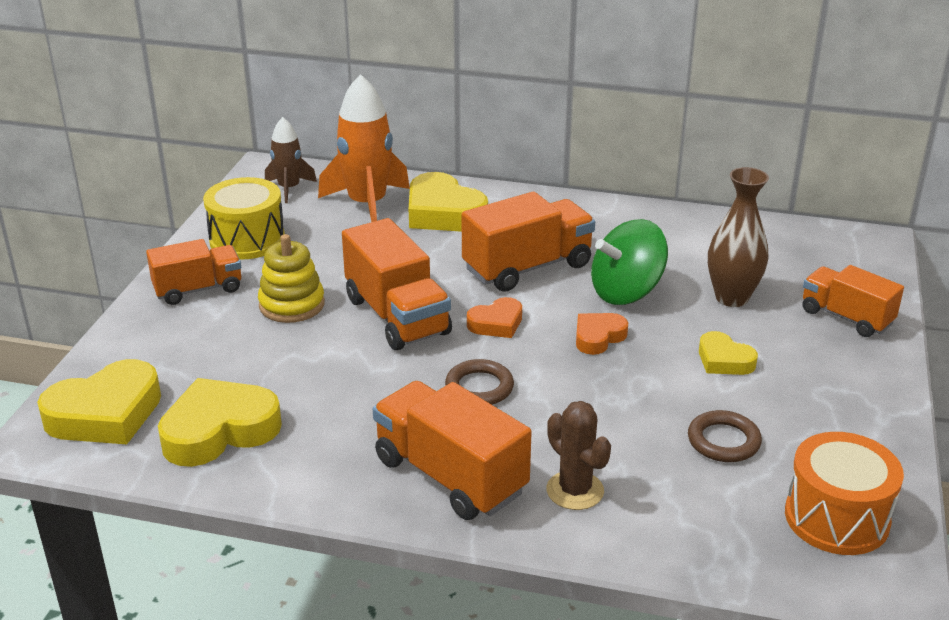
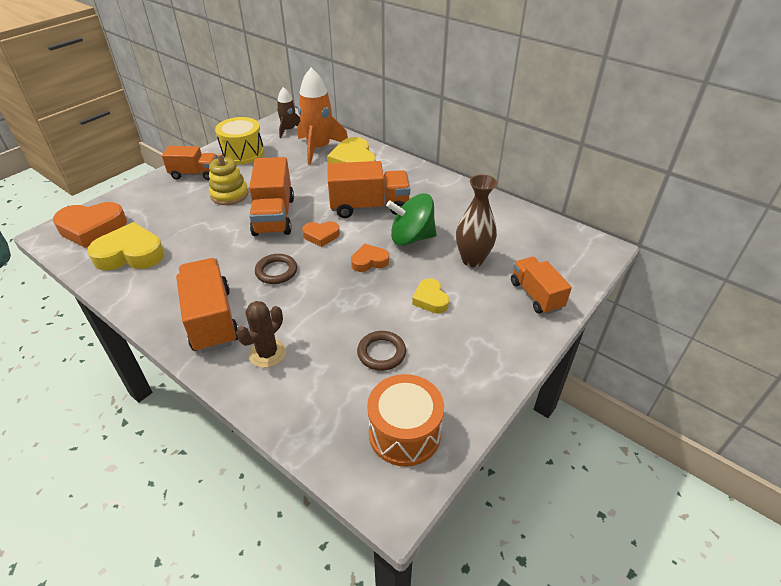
camera: 25 degrees right, 10 degrees up
yellow heart [37,359,161,444] -> orange heart [53,202,127,248]
brown cactus [546,401,611,510] -> brown cactus turned 45 degrees clockwise [236,301,286,368]

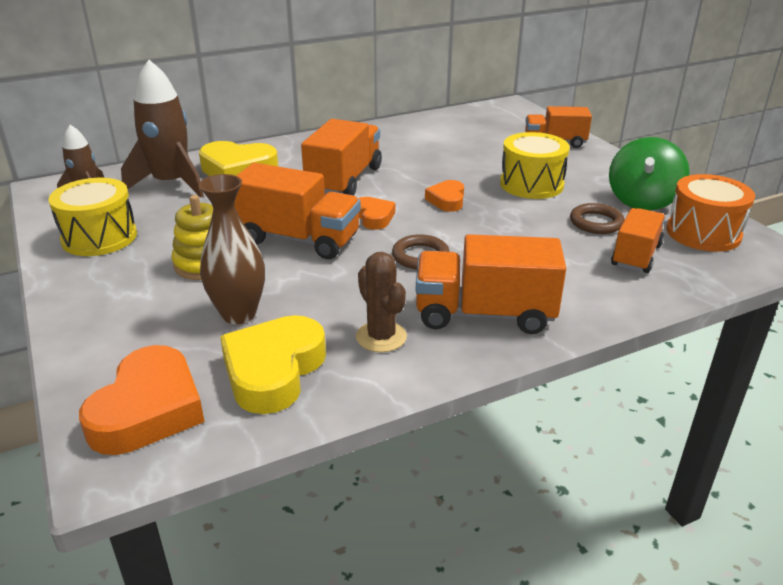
camera: 65 degrees left, 10 degrees down
orange truck [162,146,218,180] -> orange truck moved to [611,208,666,273]
brown cactus [236,301,286,368] -> brown cactus moved to [356,252,407,352]
orange rocket [298,68,348,165] -> brown rocket [121,60,204,197]
orange heart [302,221,340,247] -> orange heart turned 45 degrees counterclockwise [357,197,395,230]
green spinning top [386,193,437,246] -> green spinning top moved to [609,137,690,210]
yellow heart [412,278,449,313] -> yellow drum [500,132,570,199]
brown vase [456,175,497,267] -> brown vase moved to [199,174,265,324]

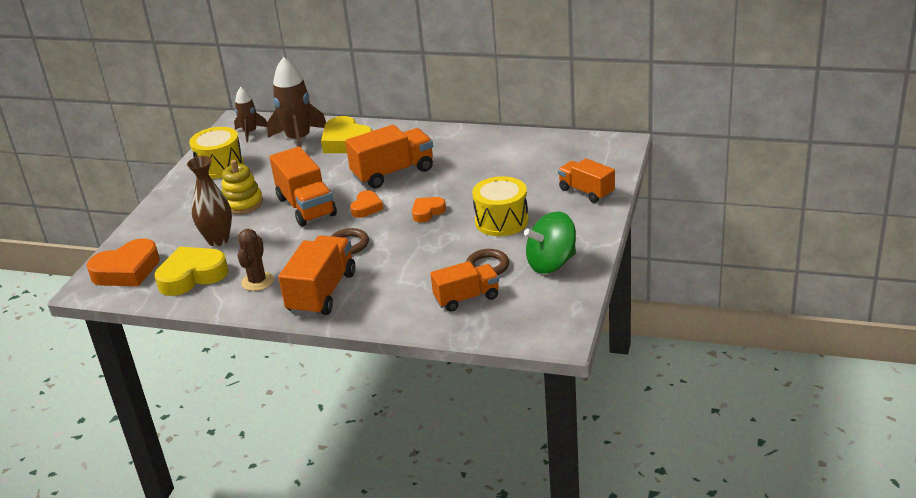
camera: 45 degrees right, 0 degrees up
orange truck [416,234,566,334] -> orange truck turned 60 degrees clockwise [278,235,355,317]
orange drum [666,174,755,252] -> none

